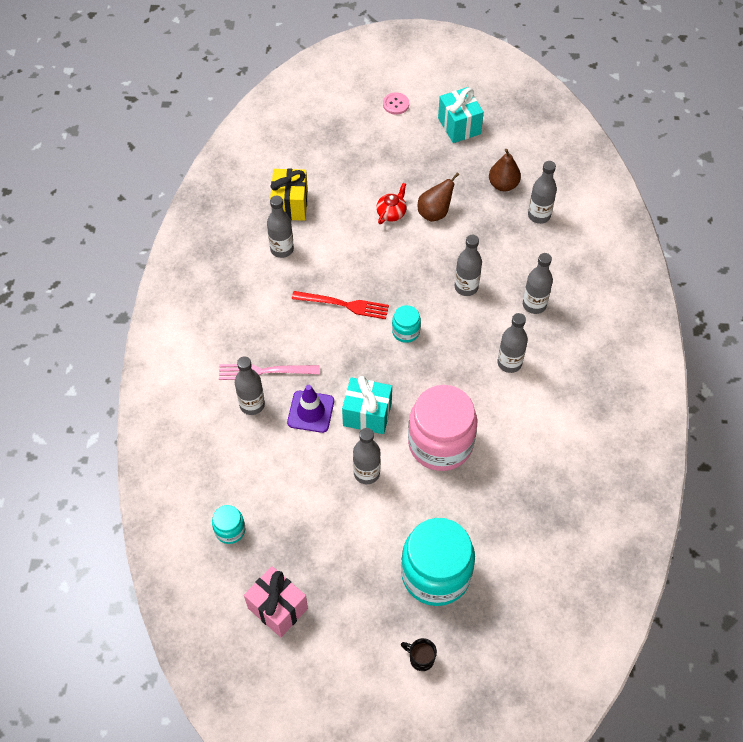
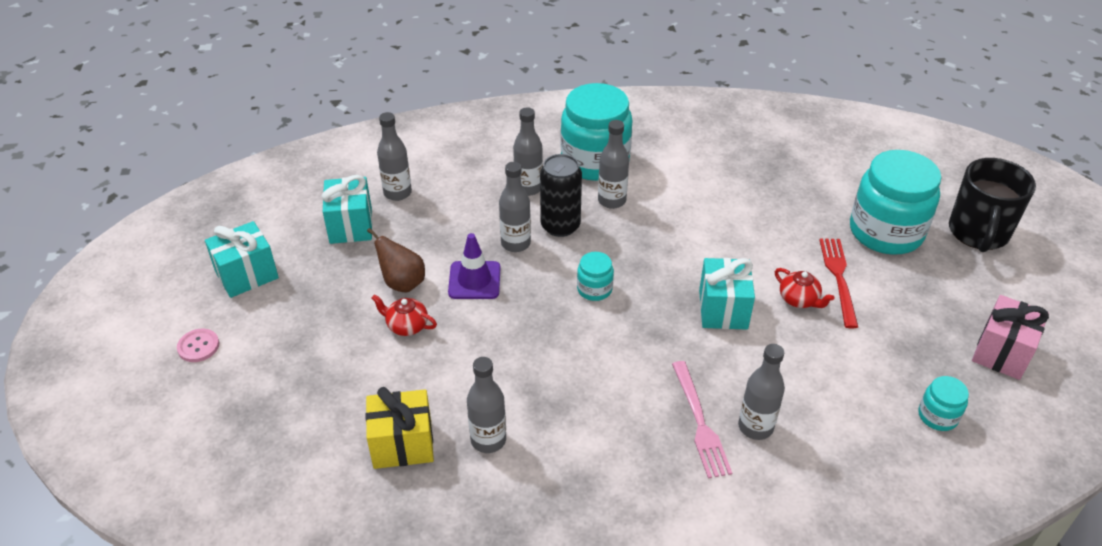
camera: 100 degrees left, 15 degrees down
purple traffic cone [287,385,334,433] -> purple traffic cone moved to [448,233,500,299]
red fork [292,291,389,319] -> red fork moved to [819,238,858,328]
grey bottle [353,428,381,484] -> red teapot [775,268,834,308]
black mug [401,638,437,671] -> black mug [949,158,1036,252], size x2.37
pink jar [408,385,477,471] -> none
brown pear [489,149,521,191] -> turquoise gift [322,175,372,244]
none -> black can [540,154,582,237]
none -> turquoise jar [560,83,633,181]

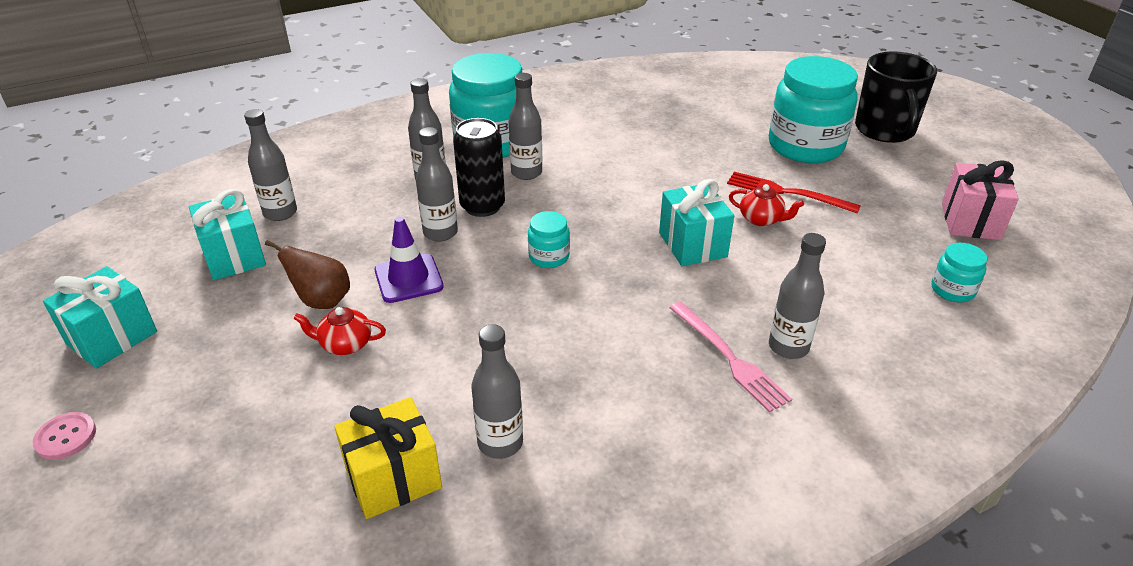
camera: 20 degrees left, 5 degrees down
red fork [819,238,858,328] -> red fork turned 45 degrees counterclockwise [727,172,861,214]

